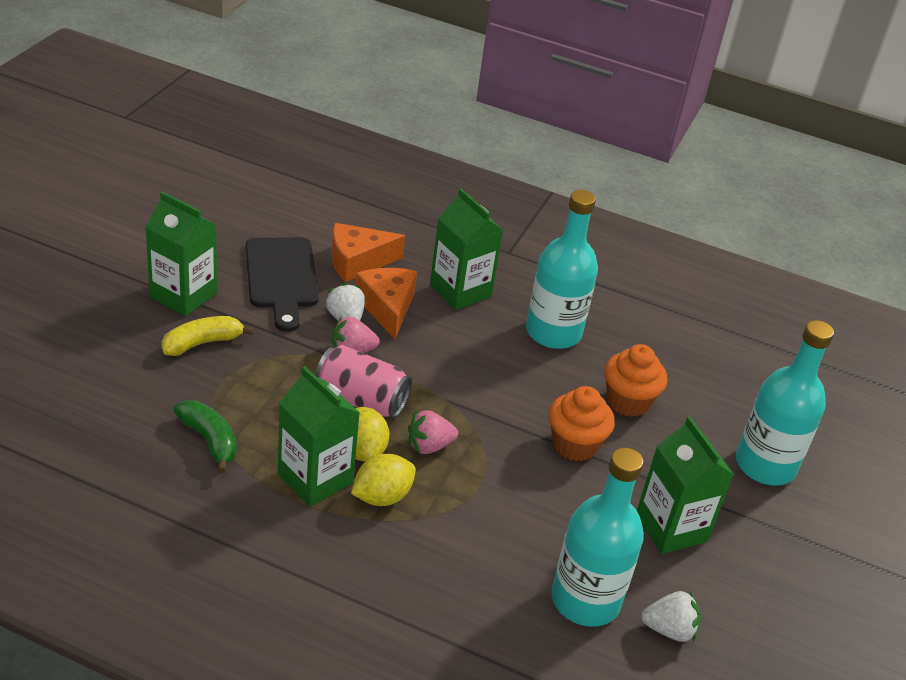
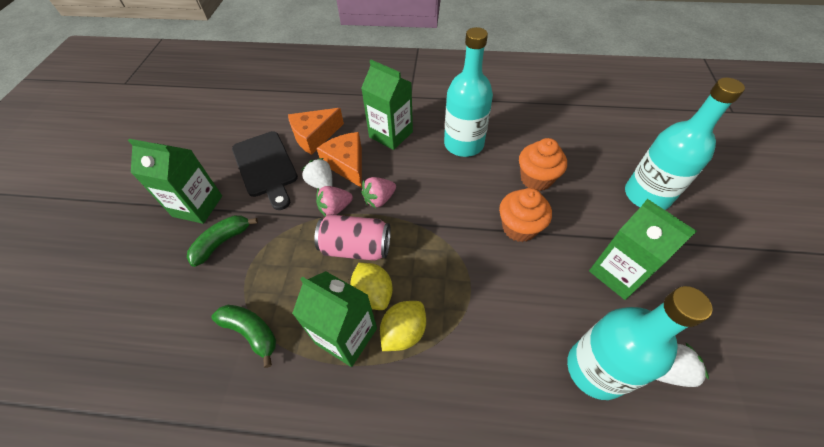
camera: 10 degrees left, 15 degrees up
yellow banana [162,316,254,356] -> green banana [187,215,258,267]
pink strawberry [408,410,458,454] -> pink strawberry moved to [361,177,396,208]

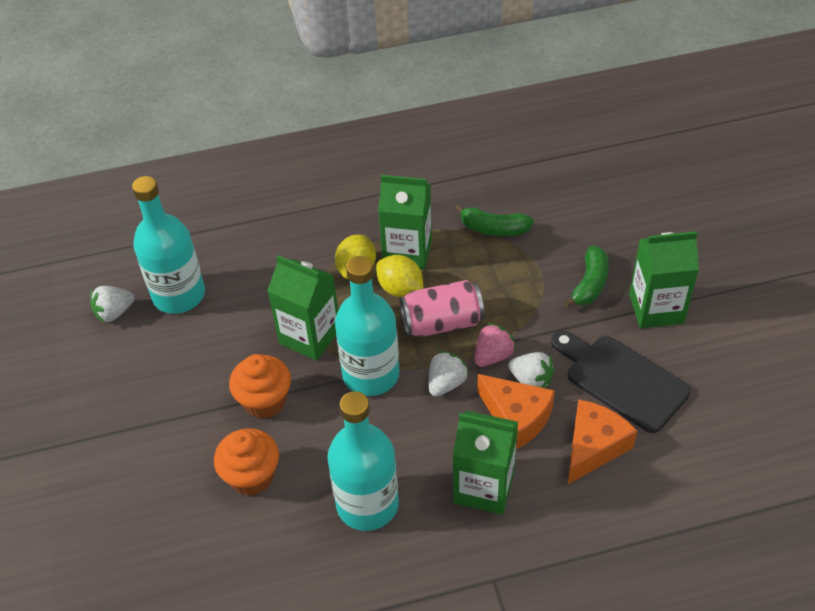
camera: 160 degrees right, 5 degrees down
pink strawberry [361,177,396,208] -> white strawberry [429,351,469,397]
green carton [589,199,697,300] -> green carton moved to [267,255,338,361]
turquoise bottle [625,77,745,210] -> turquoise bottle moved to [335,256,400,396]

